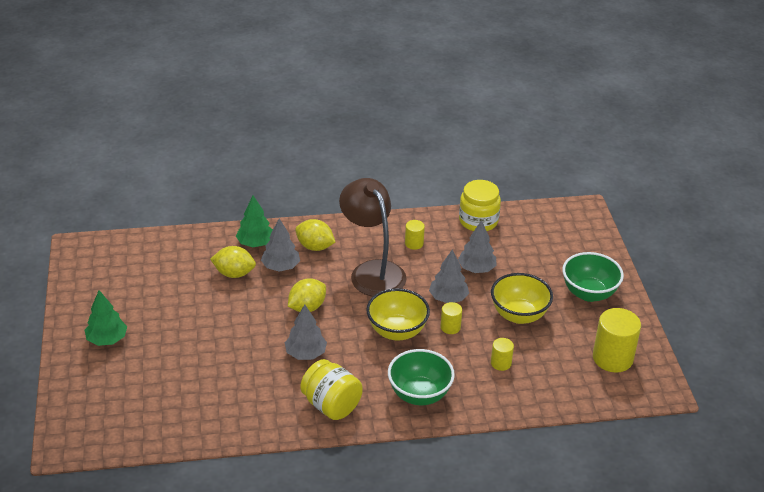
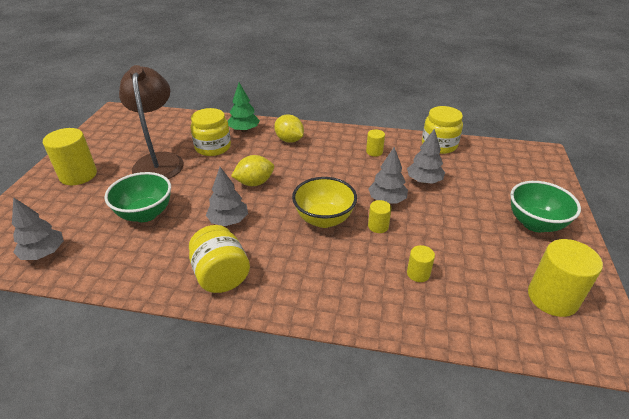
camera: 20 degrees right, 0 degrees up
green tree [85,290,127,346] -> yellow cylinder [43,128,97,185]
yellow lemon [210,246,256,278] -> yellow jar [190,108,231,156]
grey tree [261,219,300,272] -> grey tree moved to [12,197,64,260]
brown lamp [339,178,407,297] -> brown lamp moved to [119,65,184,179]
green bowl [388,349,455,405] -> green bowl moved to [104,172,171,222]
yellow bowl [491,273,553,324] -> none

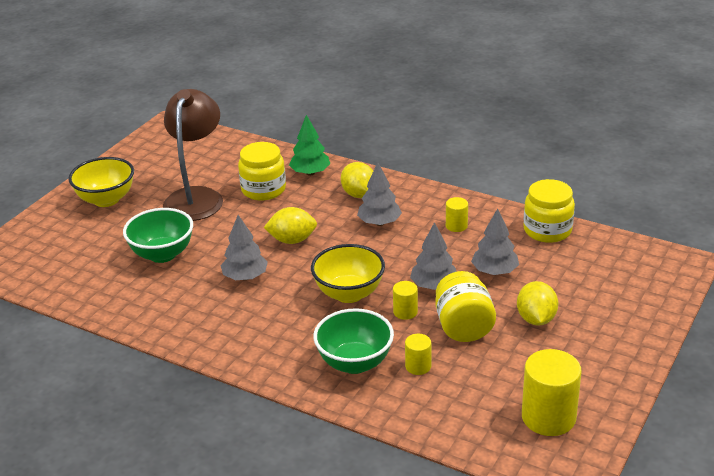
camera: 20 degrees right, 5 degrees down
grey tree [12,197,64,260] -> grey tree moved to [357,163,402,226]
yellow cylinder [43,128,97,185] -> yellow bowl [68,157,134,207]
yellow jar [189,225,250,293] -> yellow jar moved to [435,271,496,342]
green bowl [510,181,581,232] -> green bowl moved to [313,308,394,374]
none -> yellow lemon [517,281,558,326]

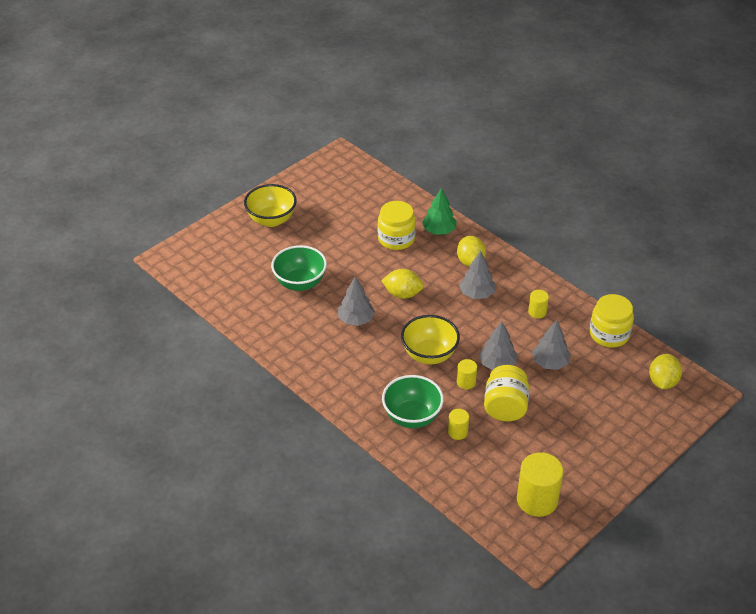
camera: 15 degrees right, 10 degrees up
brown lamp [163,89,223,221] -> none
yellow lemon [517,281,558,326] -> yellow lemon moved to [649,354,682,389]

